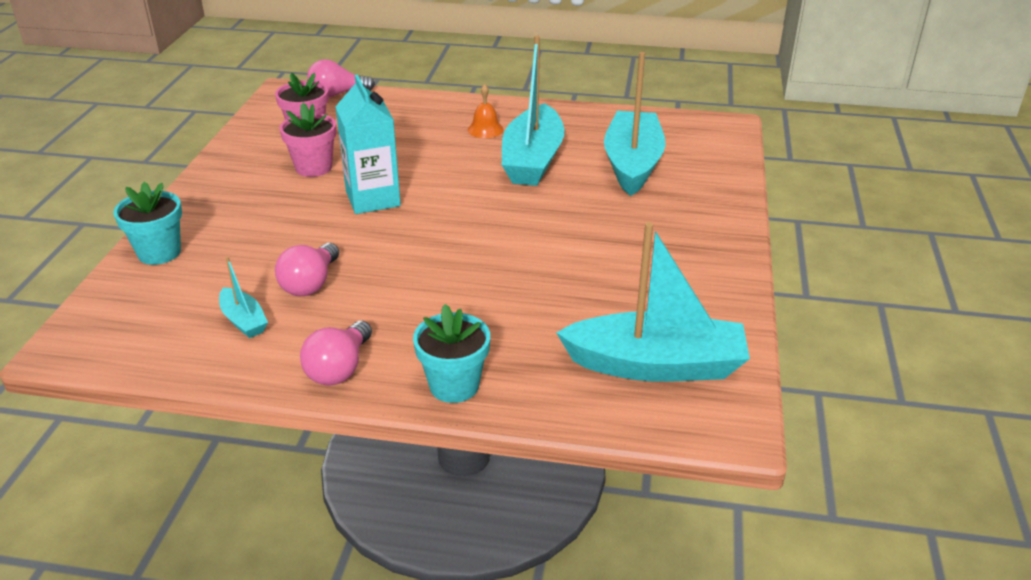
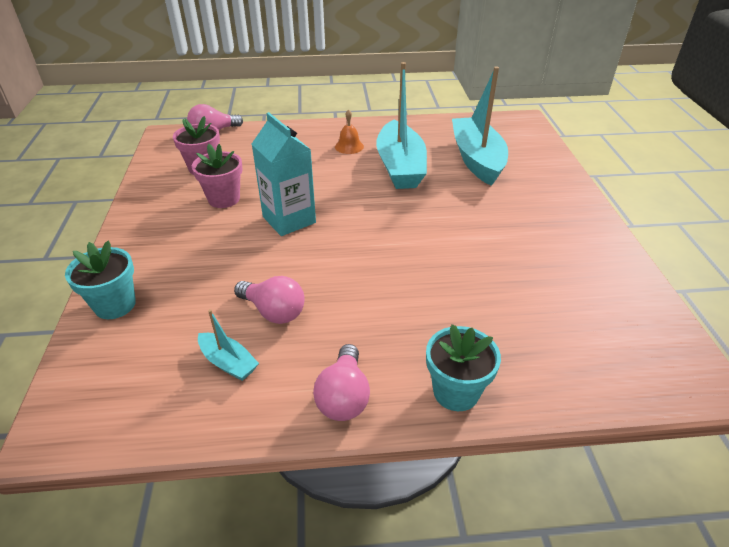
camera: 15 degrees left, 5 degrees up
pink light bulb [275,243,339,296] -> pink light bulb turned 60 degrees counterclockwise [234,276,305,324]
turquoise boat [556,222,750,382] -> none

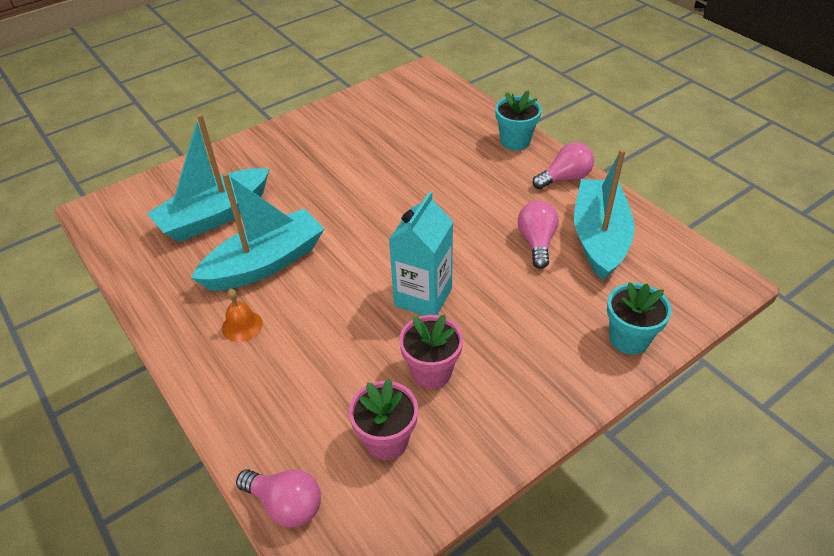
camera: 120 degrees left, 5 degrees up
turquoise boat [198,309,259,381] -> turquoise boat [574,149,635,281], size x2.17

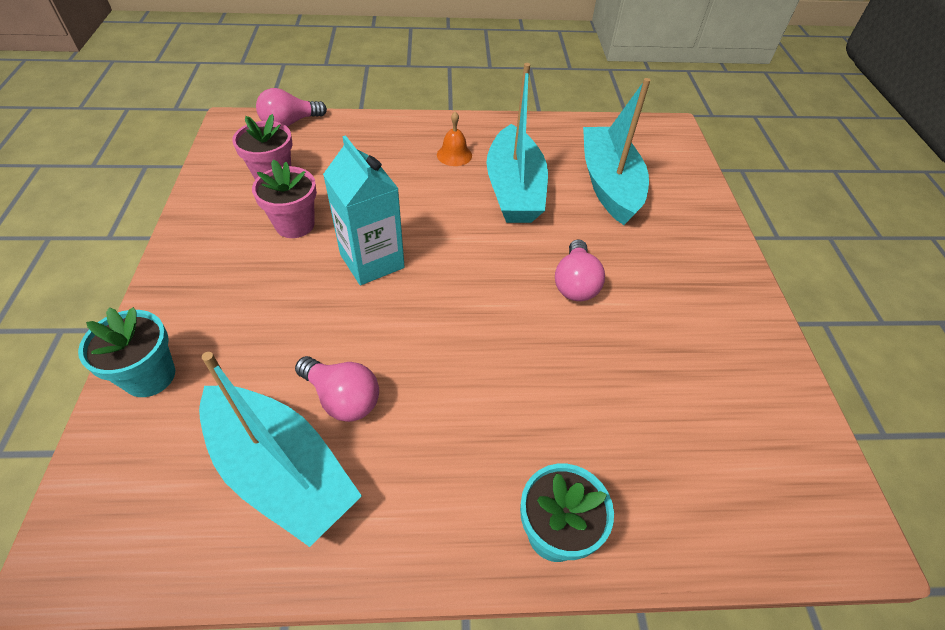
camera: 120 degrees right, 5 degrees up
pink light bulb [533,142,594,189] -> pink light bulb moved to [555,239,605,301]

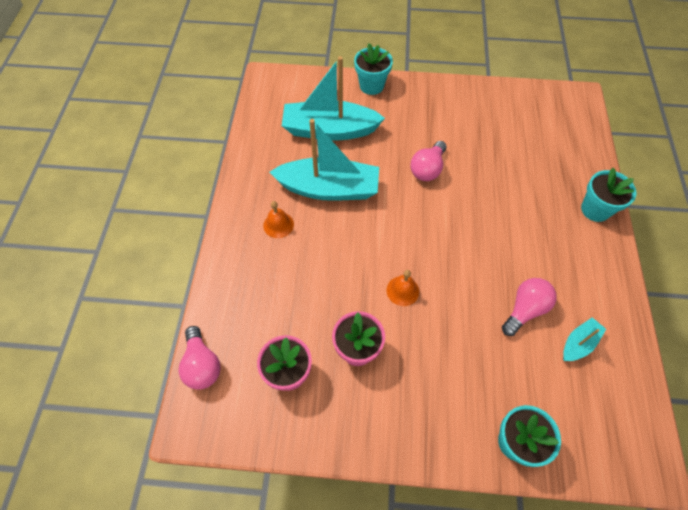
camera: 80 degrees left, 10 degrees up
turquoise boat [199,352,362,547] -> turquoise boat [563,317,606,361], size x0.46
turquoise carton [323,135,405,286] -> orange bell [387,270,419,306]
pink light bulb [555,239,605,301] -> pink light bulb turned 105 degrees clockwise [410,141,446,181]
none -> turquoise flower pot [354,43,393,95]

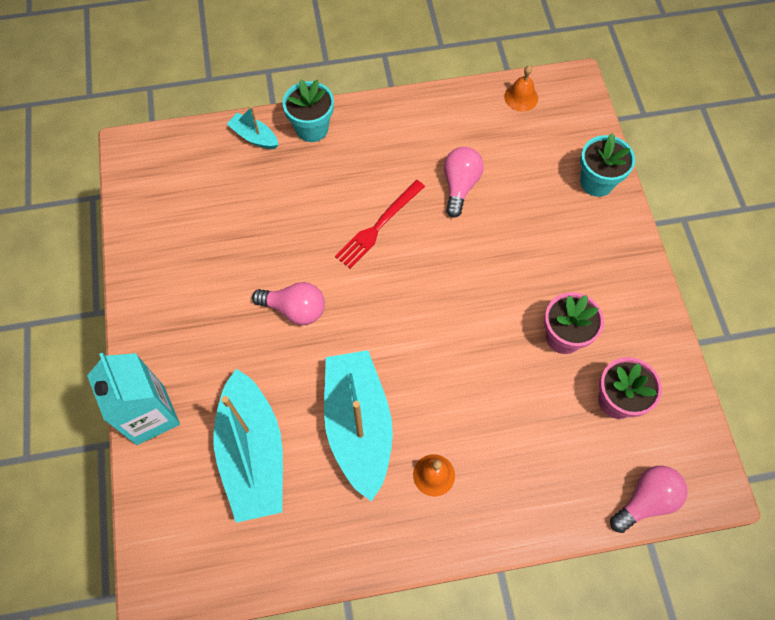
camera: 105 degrees left, 5 degrees up
turquoise flower pot [354,43,393,95] -> turquoise carton [87,353,180,445]
orange bell [387,270,419,306] -> orange bell moved to [504,66,538,111]
pink light bulb [502,278,557,336] -> pink light bulb turned 75 degrees clockwise [444,147,484,218]
turquoise boat [563,317,606,361] -> turquoise boat moved to [227,106,279,149]
none -> red fork [335,180,425,269]

